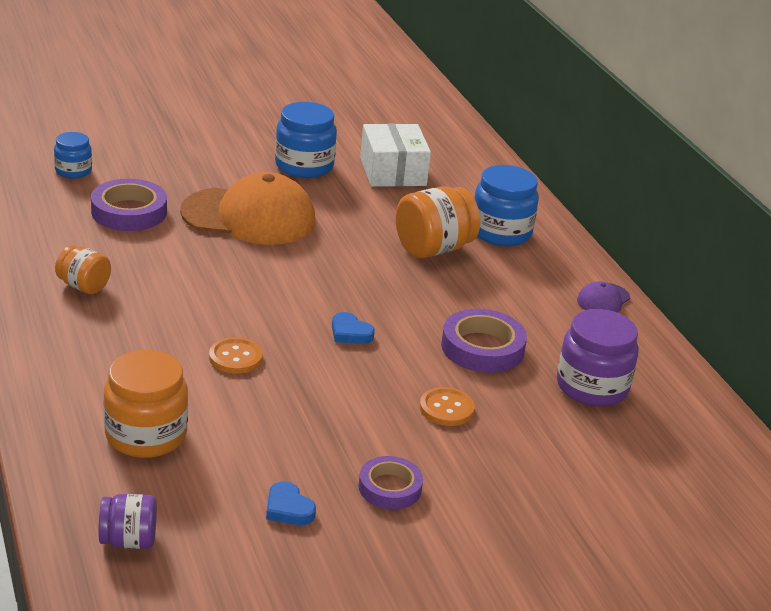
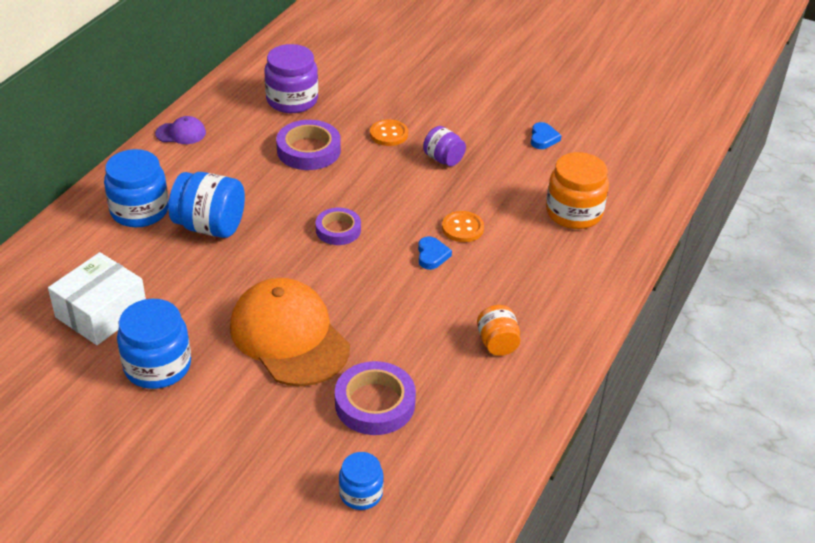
camera: 130 degrees left, 10 degrees up
purple jar [98,494,157,549] -> purple jar moved to [423,126,466,166]
blue heart [332,312,375,344] -> blue heart moved to [418,236,452,270]
purple tape [358,456,423,509] -> purple tape moved to [316,208,361,245]
orange jar [395,187,480,258] -> blue jar [169,172,245,238]

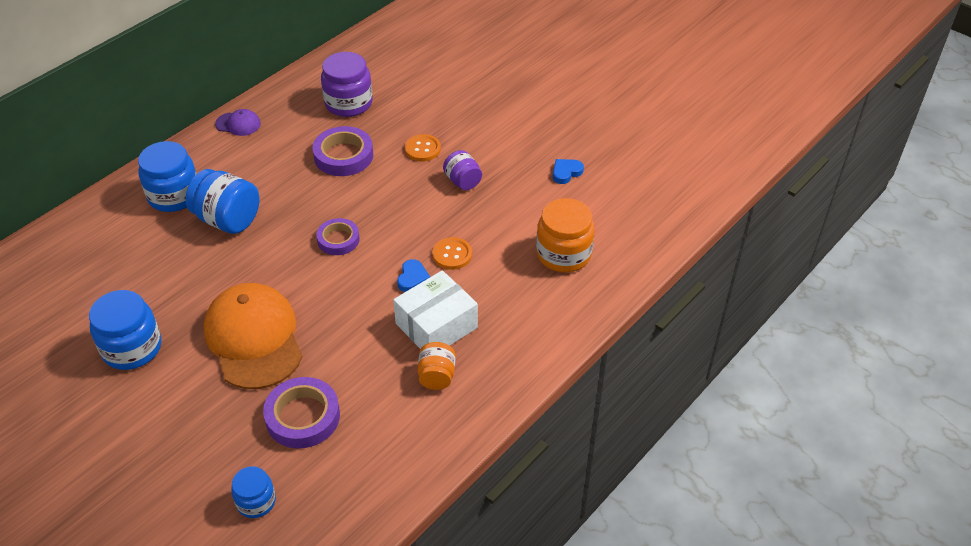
camera: 15 degrees right, 5 degrees up
white box [48,252,146,345] -> white box moved to [393,270,478,349]
blue heart [531,122,561,149] -> blue heart turned 150 degrees counterclockwise [553,159,584,184]

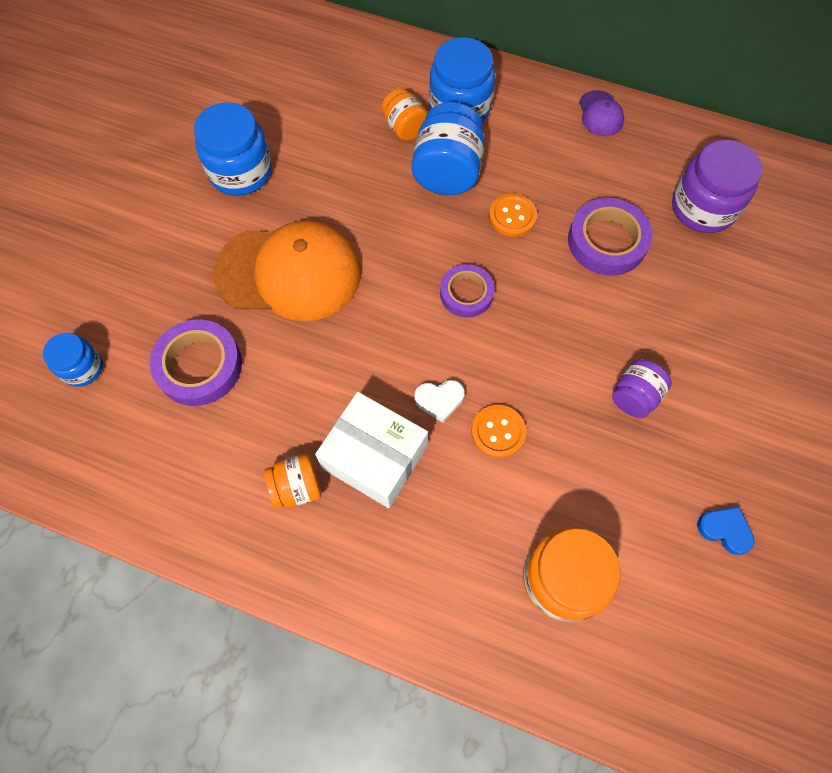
camera: 70 degrees right, 20 degrees up
orange cap [204,283,303,389] -> orange cap turned 45 degrees clockwise [213,220,361,321]
blue heart [397,259,430,292] -> white heart [414,380,465,423]
orange button [405,134,441,161] -> orange button moved to [489,194,537,237]
none -> orange jar [381,88,428,141]

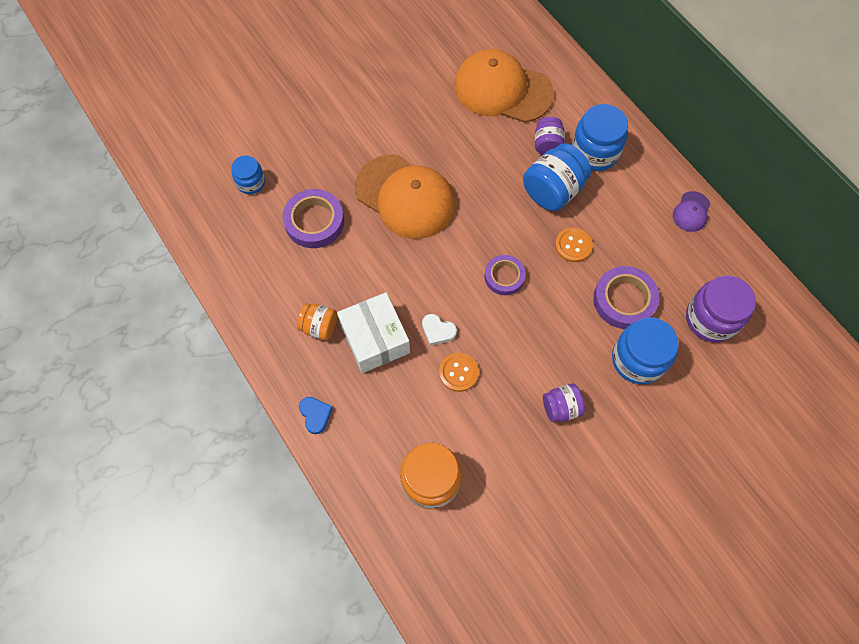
camera: 35 degrees right, 0 degrees up
blue jar [194,102,272,196] -> blue jar moved to [612,317,679,384]
orange jar [381,88,428,141] -> purple jar [535,117,565,155]
blue heart [697,507,754,555] -> blue heart moved to [299,397,333,434]
none -> orange cap [454,49,554,123]

